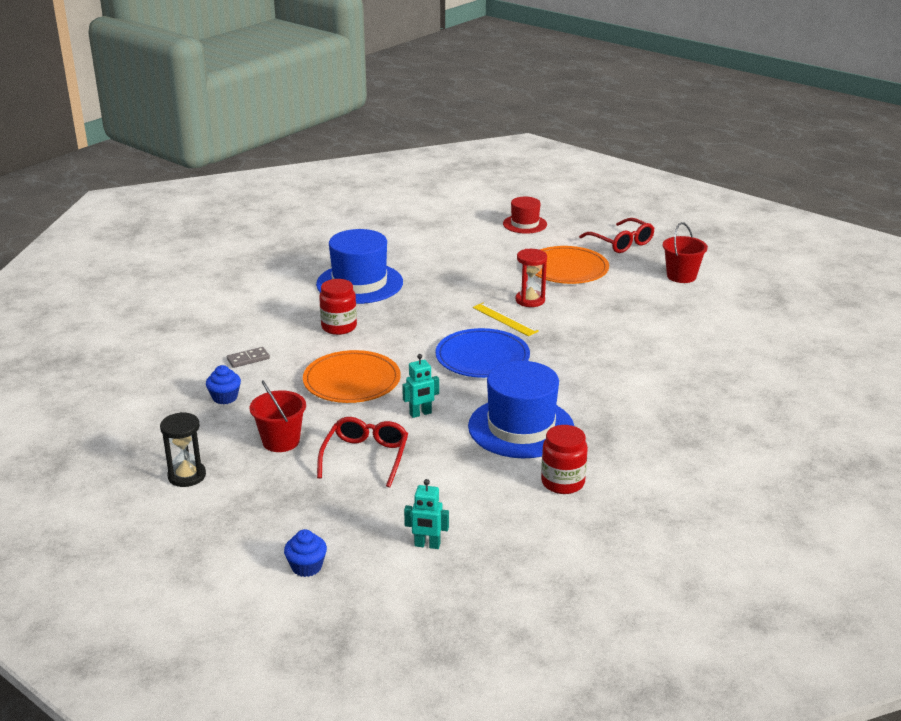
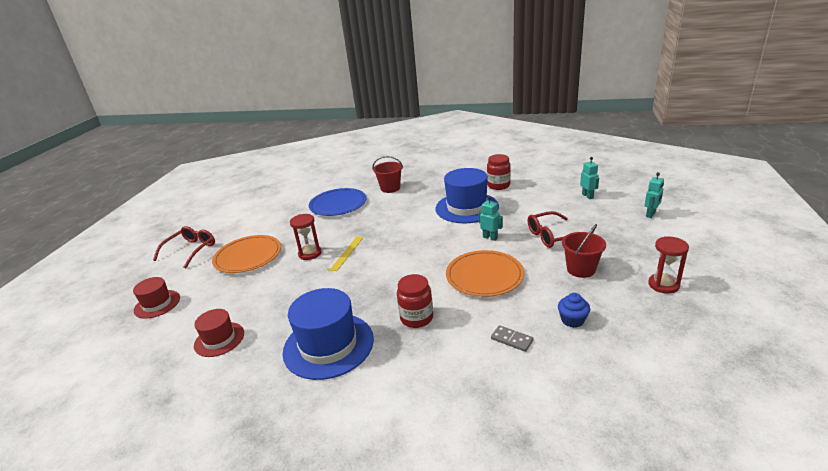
camera: 115 degrees left, 0 degrees up
black hourglass [160,412,206,487] -> red hourglass [648,236,689,294]
blue cupcake [284,529,327,577] -> turquoise robot [644,172,664,218]
blue plate [436,328,530,378] -> blue plate moved to [309,188,367,216]
red bucket [662,222,708,283] -> red bucket moved to [372,156,403,193]
none -> red hat [194,309,244,357]

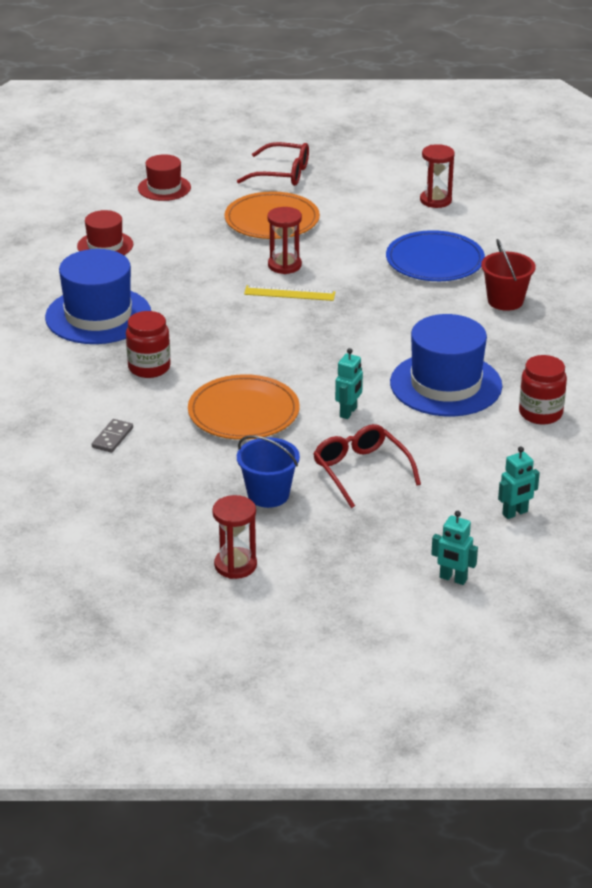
camera: 75 degrees right, 5 degrees up
blue cupcake [558,293,590,328] -> none
red bucket [562,224,606,278] -> blue bucket [237,435,300,508]
none -> red hourglass [420,144,455,208]

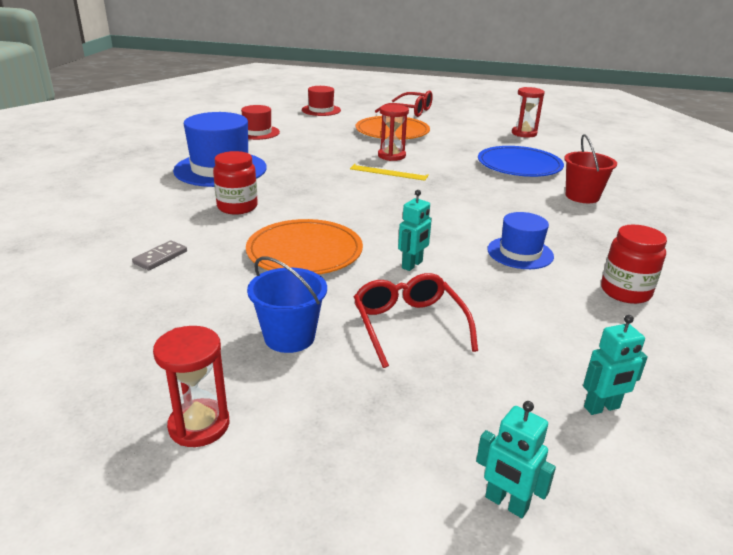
camera: 10 degrees right, 5 degrees down
blue hat [390,314,502,416] -> blue hat [487,212,554,269], size x0.56

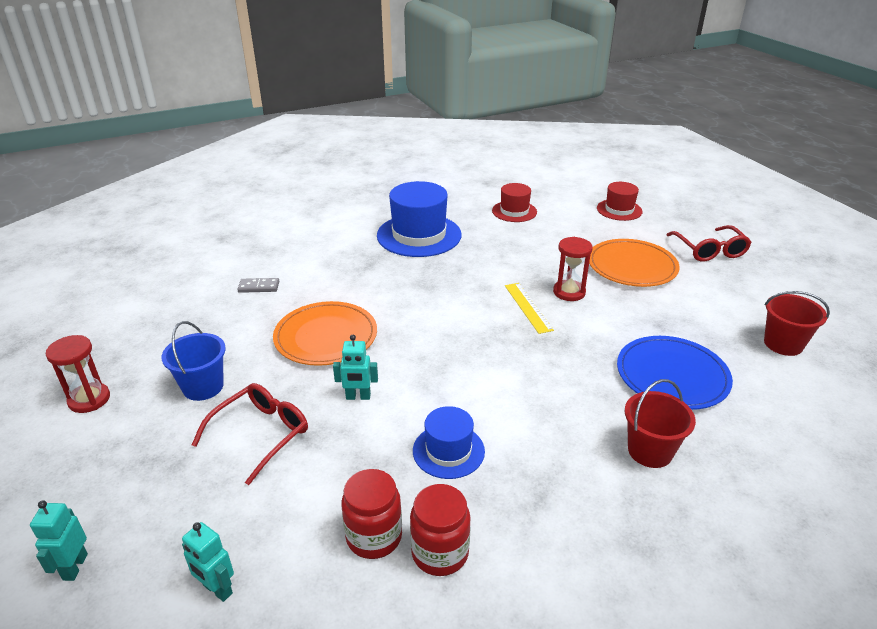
camera: 55 degrees right, 5 degrees up
red jar [213,151,258,215] -> red jar moved to [341,469,402,559]
red hourglass [512,87,545,138] -> red bucket [764,291,830,356]

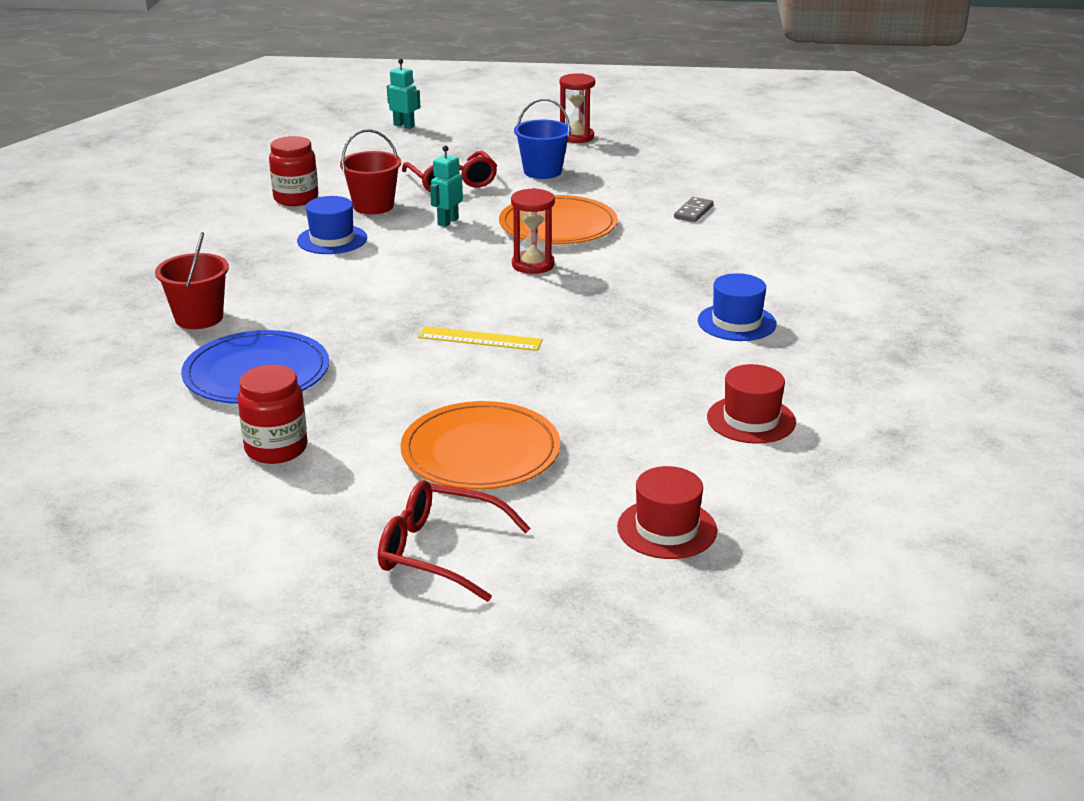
camera: 120 degrees right, 5 degrees down
turquoise robot [182,522,234,602] -> none
blue hat [377,181,462,257] -> blue hat [698,273,776,341], size x0.56
red jar [410,484,470,576] -> red jar moved to [238,365,308,464]
red hourglass [553,237,593,301] -> red hourglass moved to [511,188,555,274]
red bucket [764,291,830,356] -> red bucket moved to [340,129,401,214]

